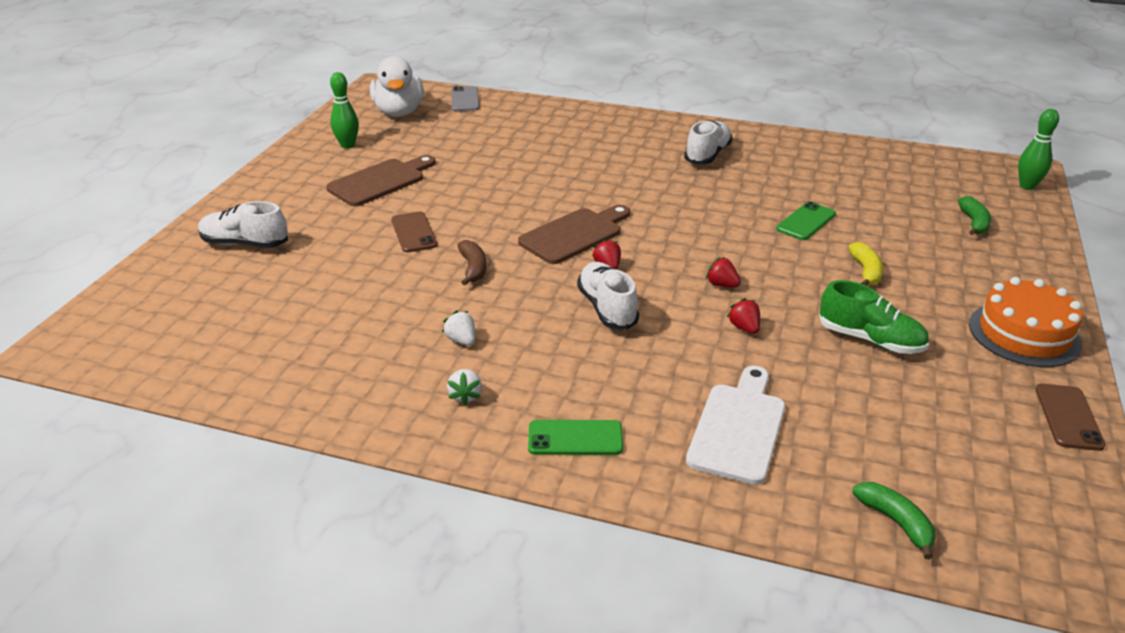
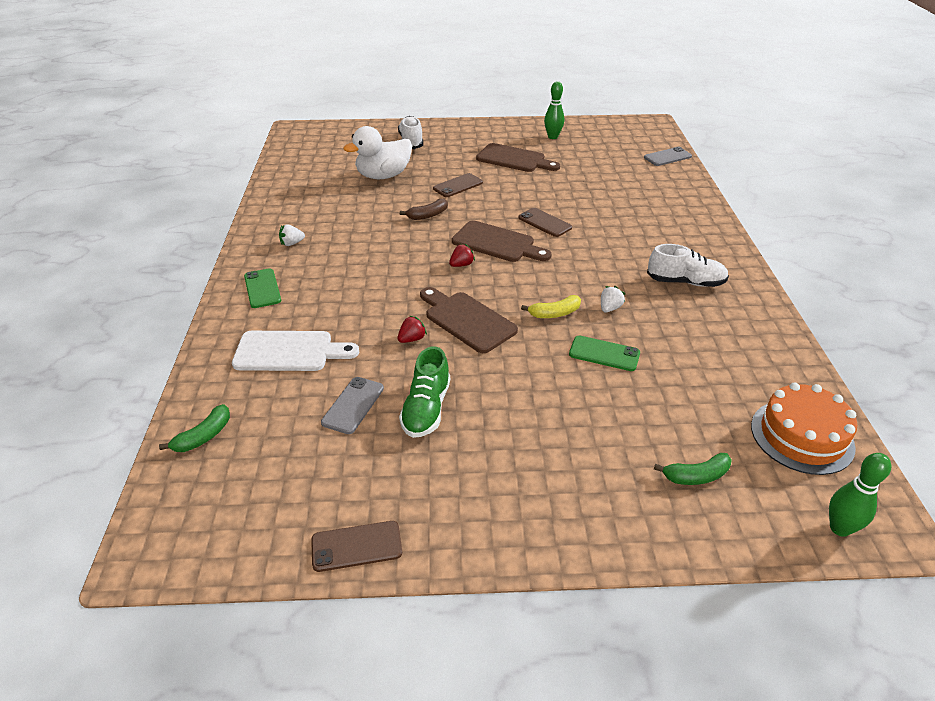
camera: 70 degrees right, 5 degrees up
white duck [370,56,423,117] -> white duck moved to [343,126,412,179]
white strawberry [442,311,475,346] -> white strawberry moved to [601,286,625,312]
white shoe [577,262,639,330] -> none
red strawberry [706,257,741,287] -> brown cutting board [420,287,518,353]
yellow banana [849,242,883,286] -> yellow banana moved to [521,295,581,318]
orange cake [969,277,1083,367] -> orange cake moved to [751,383,857,475]
none -> grey phone [321,377,384,434]
none -> brown phone [518,208,572,237]

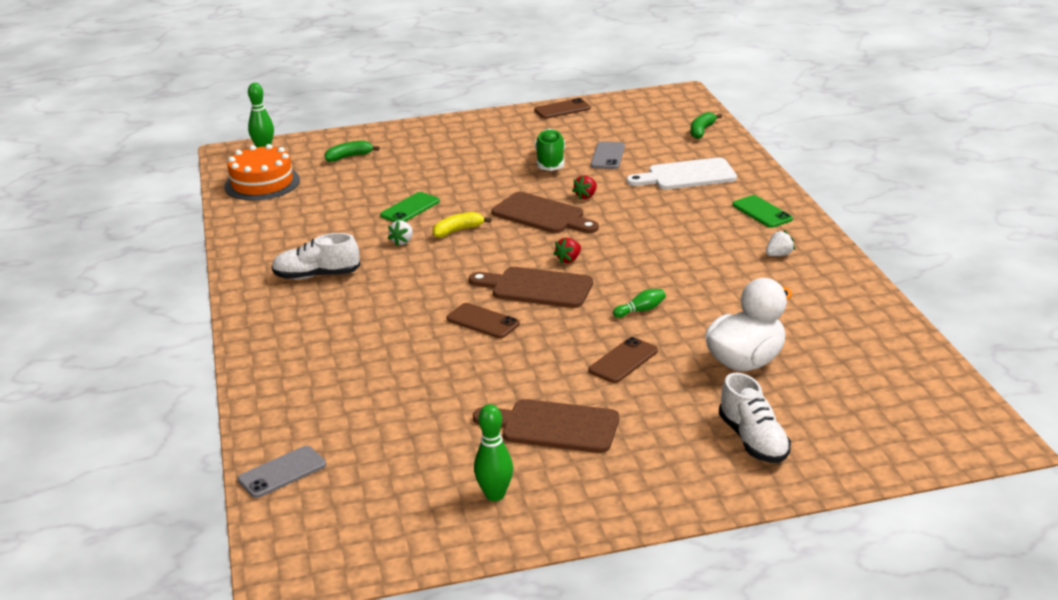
camera: 170 degrees right, 10 degrees down
brown banana [400,199,448,220] -> green bowling pin [613,289,666,318]
green phone [569,336,640,371] -> green phone turned 60 degrees counterclockwise [380,192,440,222]

